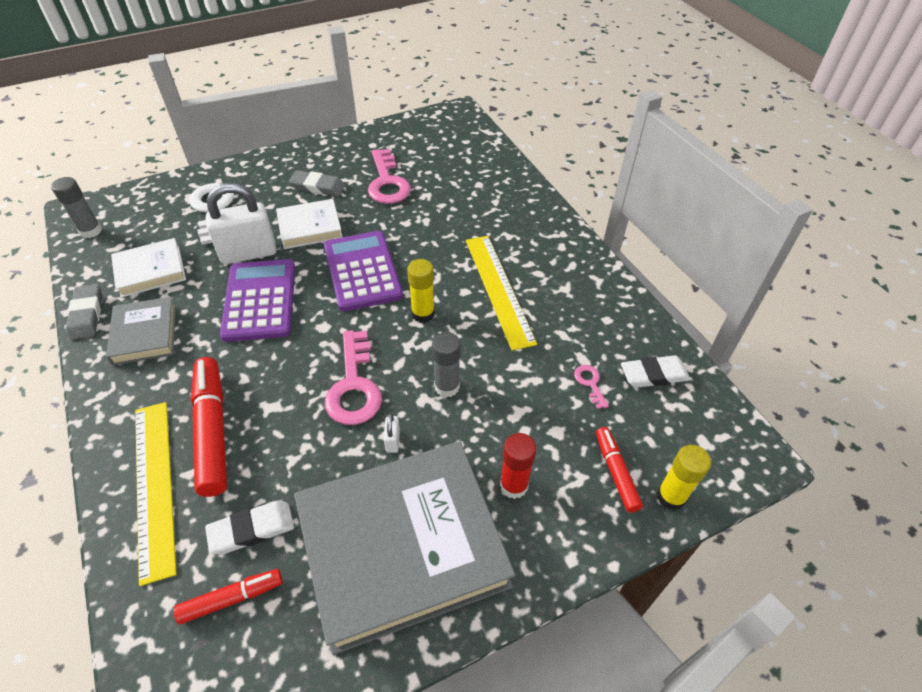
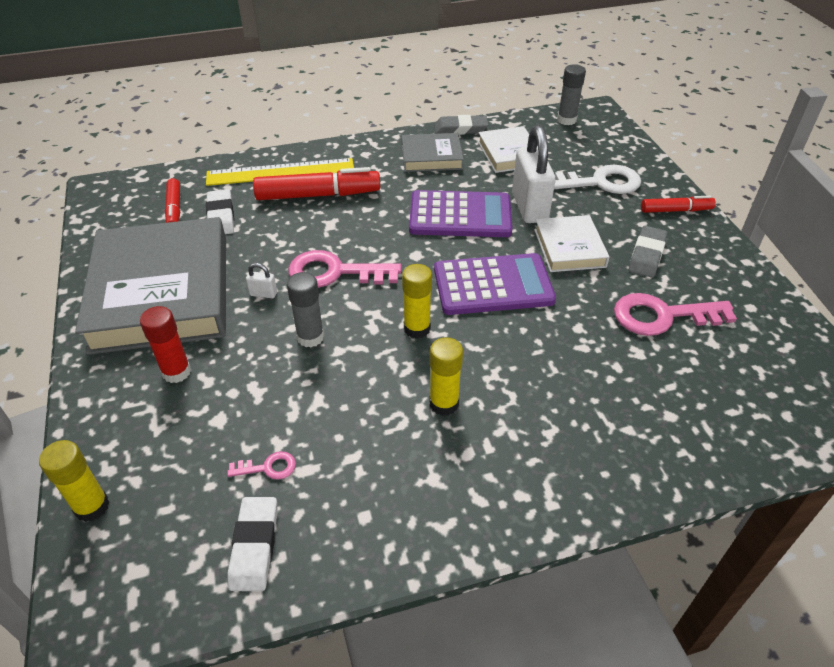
camera: 100 degrees right, 5 degrees down
yellow ruler [466,236,537,351] -> yellow glue stick [429,337,463,416]
red marker [596,427,643,513] -> red marker moved to [641,196,716,213]

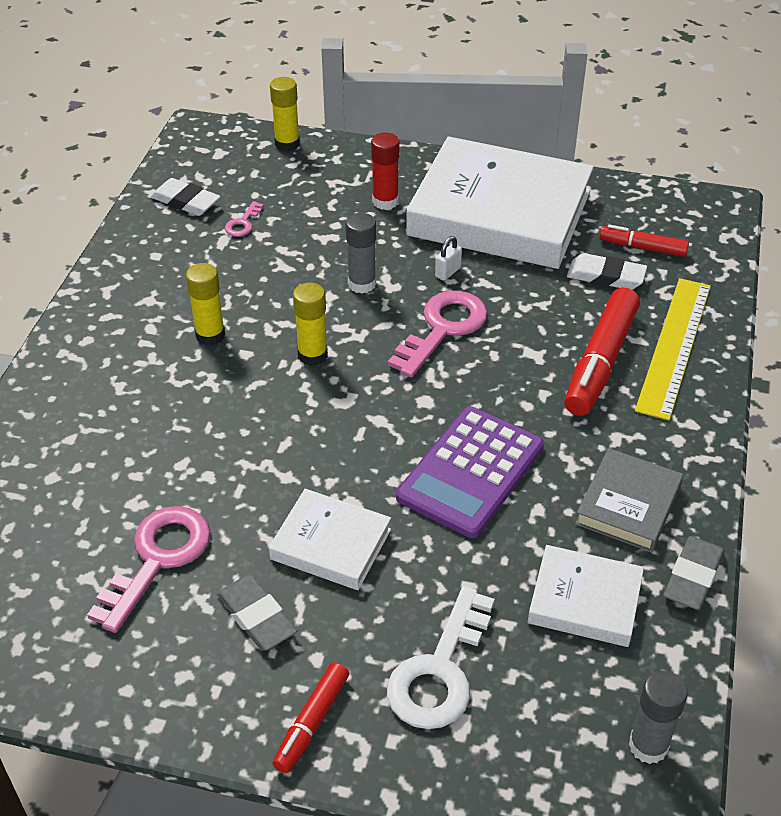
camera: 120 degrees right, 0 degrees up
grey book [75,217,226,355] -> white book [406,136,594,269]
purple calculator [434,253,556,315] -> none
white padlock [512,125,556,223] -> none

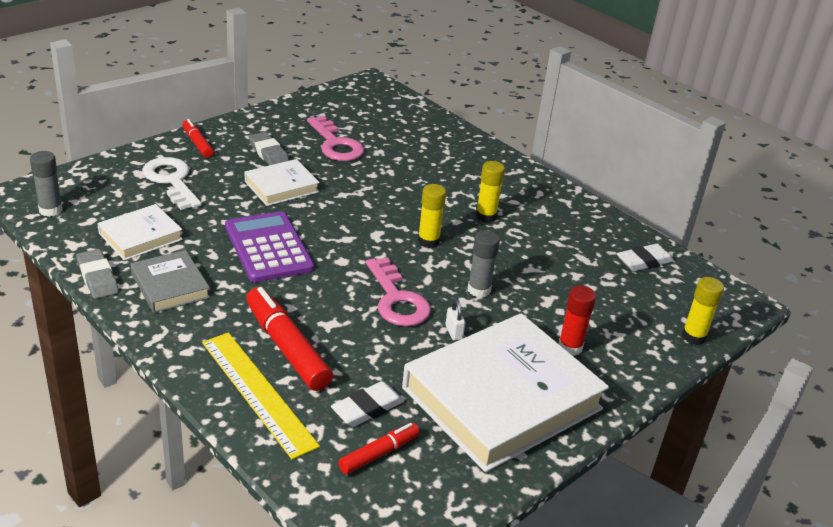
camera: 120 degrees right, 10 degrees down
grey eraser [217,575,297,651] -> grey eraser turned 60 degrees clockwise [248,132,289,165]
pink key [225,201,264,237] -> none

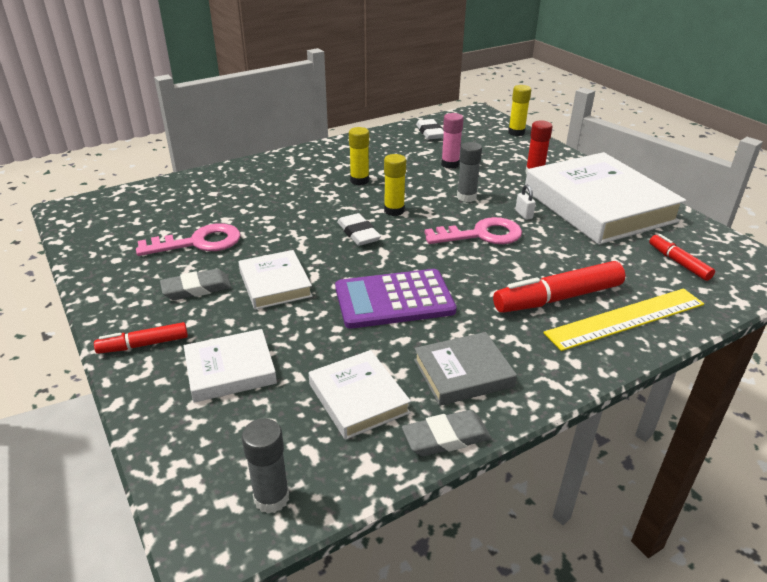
camera: 75 degrees left, 0 degrees up
white key [142,157,201,210] -> white book [184,329,277,403]
white eraser [331,381,404,427] -> white eraser moved to [337,213,381,246]
white padlock [445,300,465,341] -> white padlock turned 75 degrees clockwise [515,185,536,220]
none -> pink glue stick [441,113,464,169]

